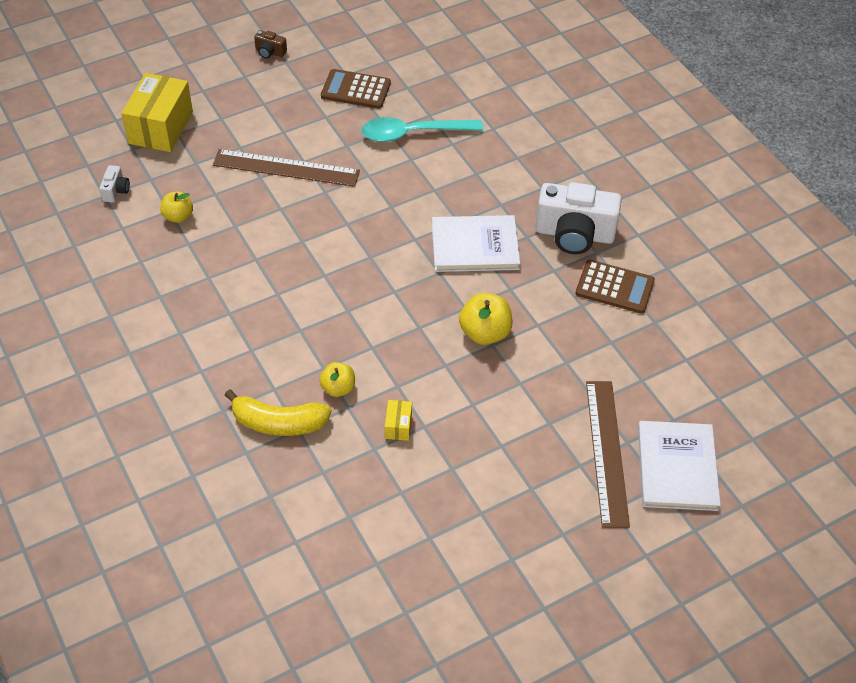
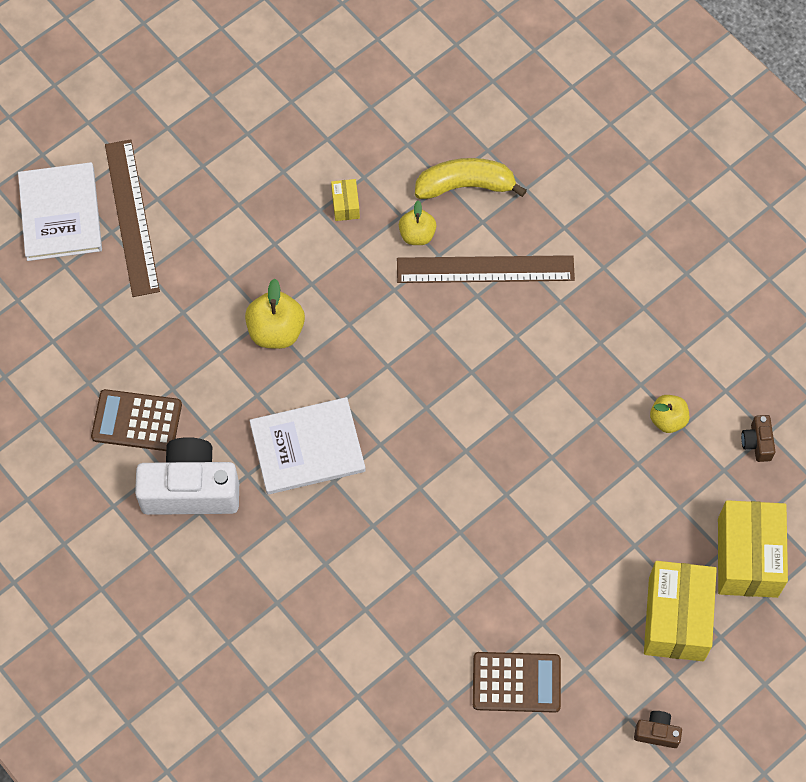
camera: 170 degrees right, 15 degrees up
white camera [99,165,130,203] -> brown camera [741,415,776,462]
brown ruler [213,149,360,187] -> brown ruler moved to [397,255,575,283]
turquoise spoon [361,117,483,142] -> none
none -> yellow box [644,561,717,661]

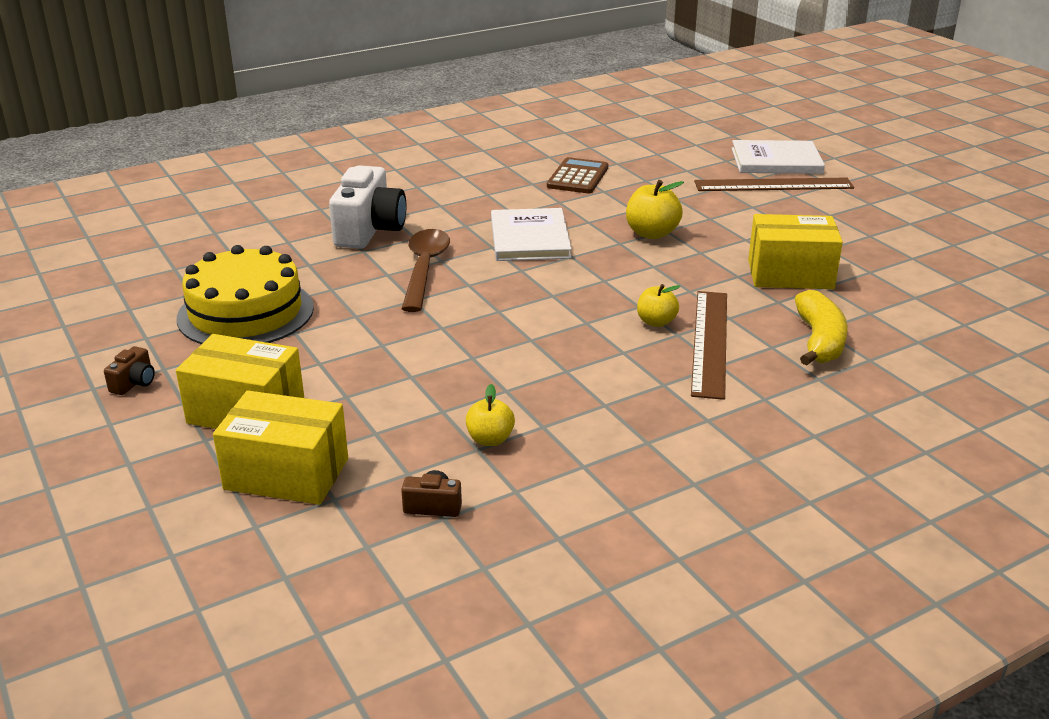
camera: 100 degrees right, 35 degrees down
white camera [135,437,239,515] -> white camera moved to [329,165,406,249]
yellow box [331,179,360,221] -> yellow box [748,214,843,289], size x2.25
yellow apple [399,200,436,245] -> yellow apple moved to [637,284,680,327]
brown calculator [473,652,561,713] -> yellow cake [177,245,314,344]
none -> brown spoon [402,229,450,312]

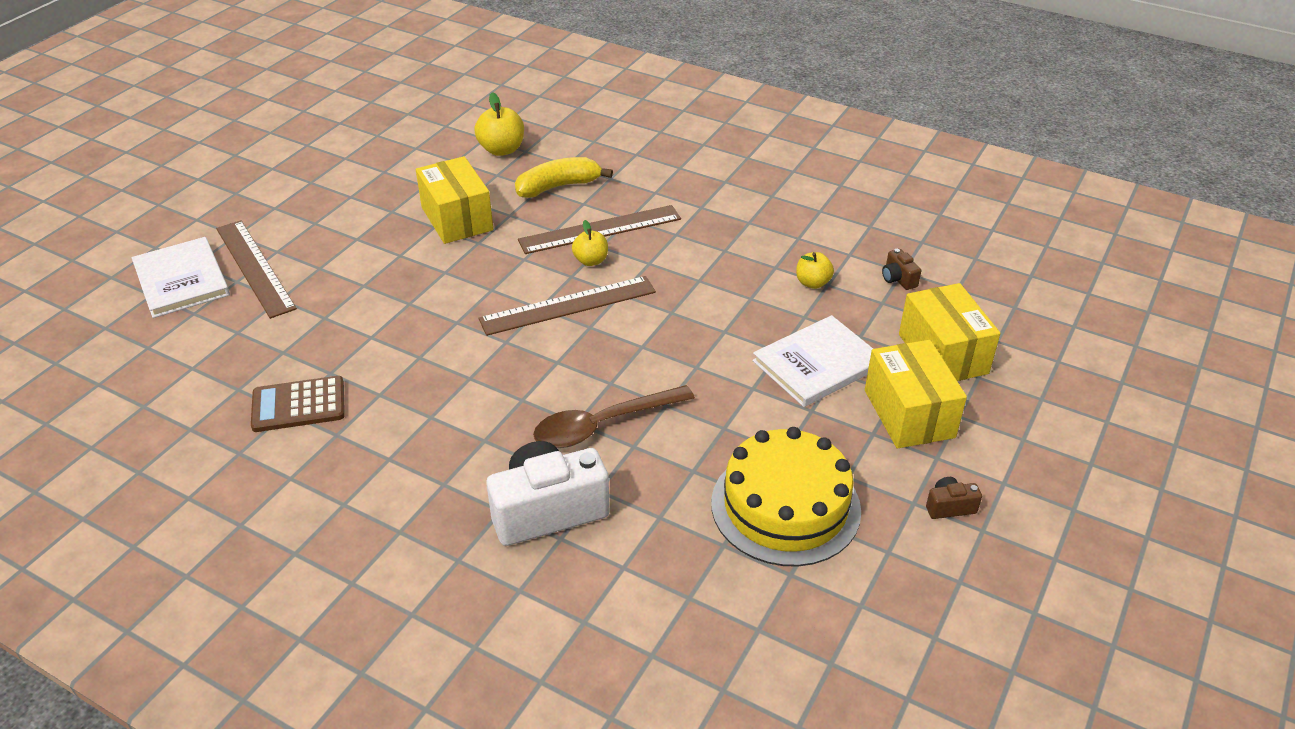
camera: 120 degrees left, 10 degrees up
white book [491,208,572,261] -> white book moved to [752,315,873,407]
yellow apple [626,180,684,239] -> yellow apple moved to [474,92,524,156]
none -> brown ruler [478,276,656,336]

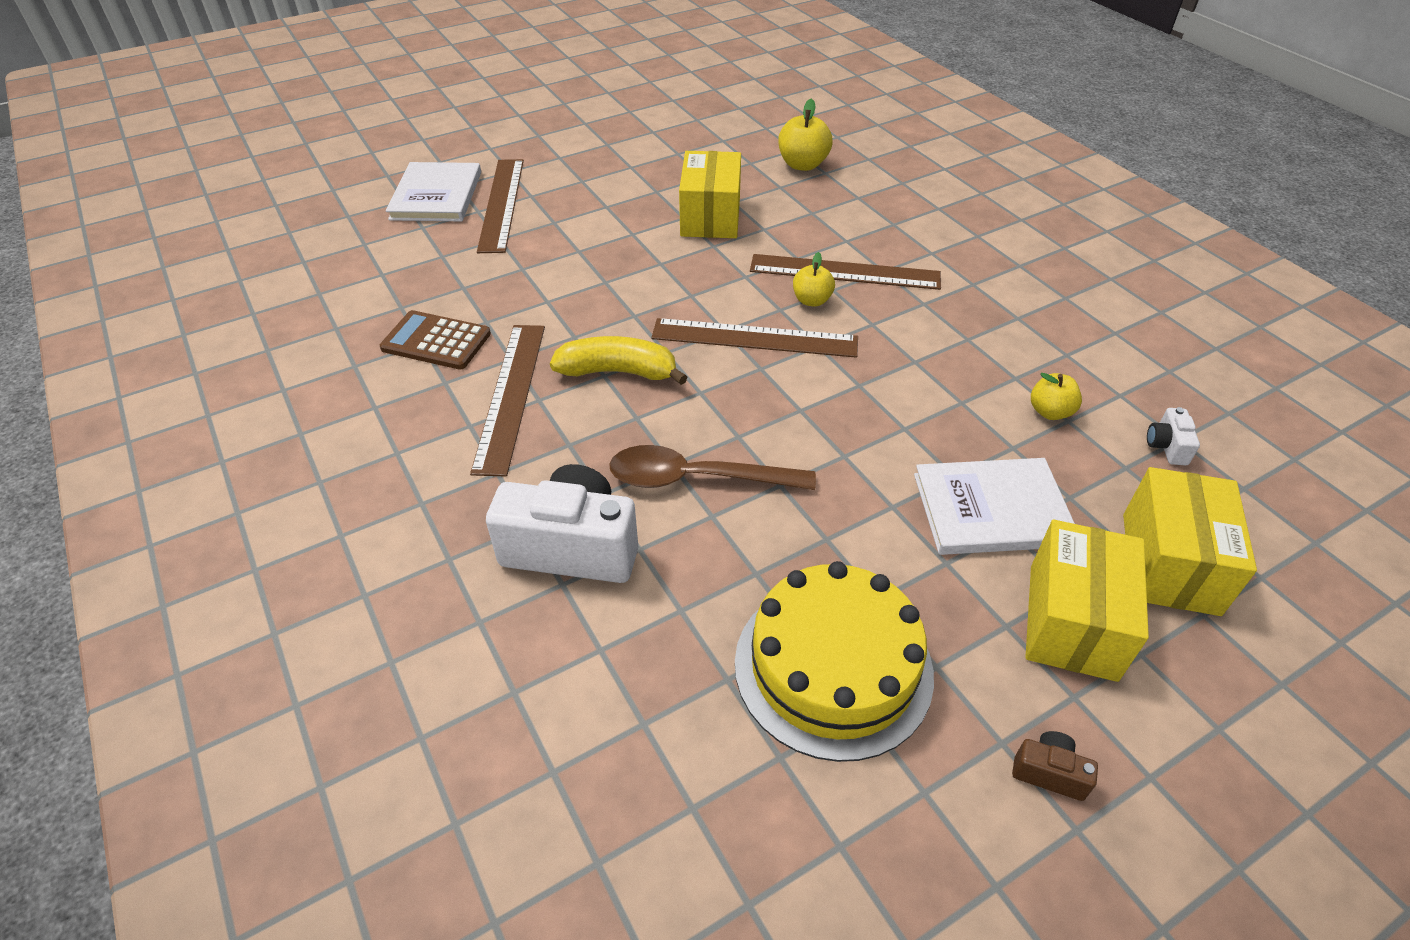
camera: 30 degrees right, 5 degrees up
yellow banana [515,157,613,198] -> yellow banana moved to [550,336,688,385]
brown camera [882,249,921,290] -> white camera [1147,407,1200,465]
none -> brown ruler [470,325,545,476]

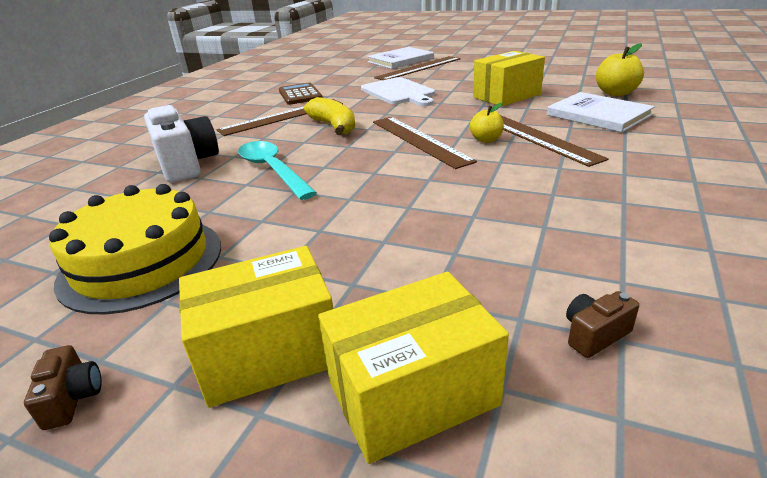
camera: 55 degrees right, 15 degrees down
brown spoon [609,445,816,490] -> turquoise spoon [238,141,317,200]
white book [914,458,1075,555] -> white book moved to [547,92,655,133]
yellow apple [1031,373,1082,420] -> none
white camera [1147,407,1200,465] -> brown camera [566,291,639,358]
none -> white cutting board [361,77,435,106]

